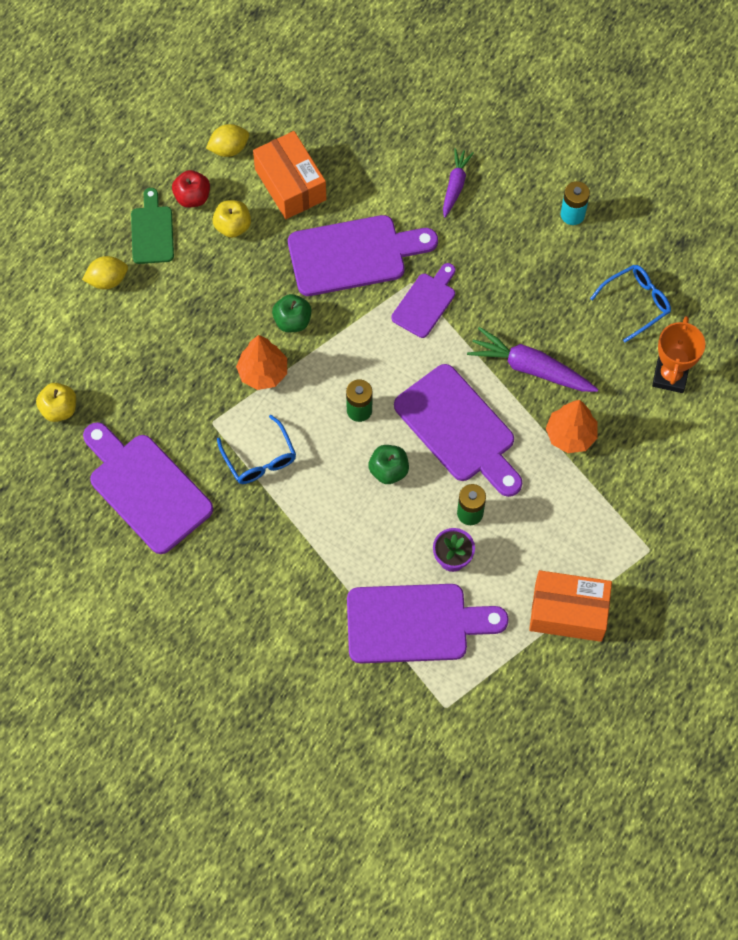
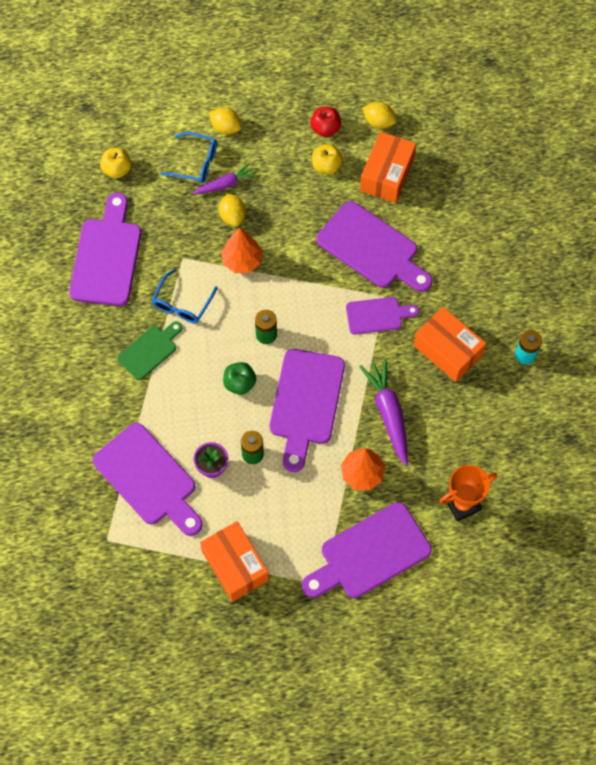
camera: 50 degrees right, 0 degrees up
green cutting board [131,188,174,264] -> green cutting board moved to [117,321,183,380]
green apple [272,294,312,332] -> none
purple carrot [443,148,474,218] -> purple carrot moved to [193,163,256,194]
blue glasses [590,265,671,343] -> blue glasses moved to [161,132,217,183]
none -> yellow lemon [219,193,246,227]
none -> purple cutting board [302,502,432,598]
none -> orange box [413,307,486,382]

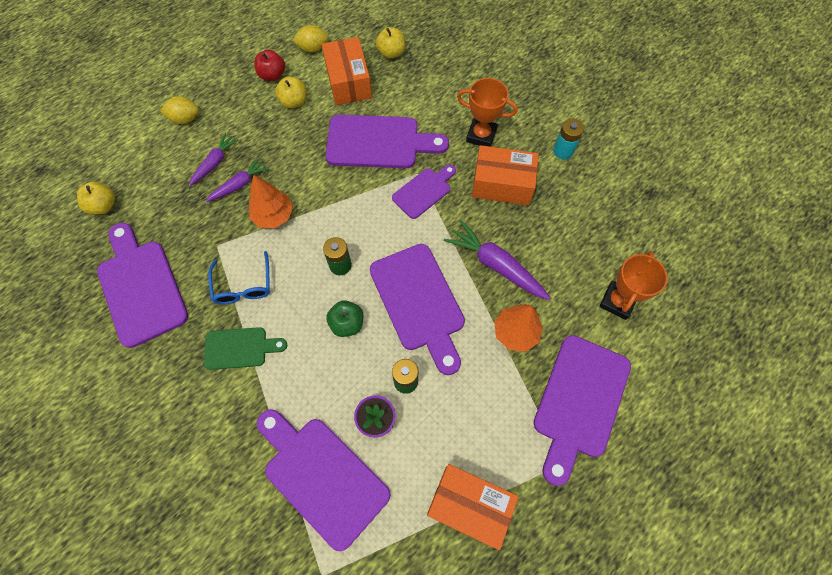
camera: 35 degrees left, 0 degrees up
purple cutting board [93,423,203,536] -> purple cutting board turned 150 degrees counterclockwise [257,409,391,551]
green cutting board [117,321,183,380] -> green cutting board turned 75 degrees clockwise [204,327,287,370]
blue glasses [161,132,217,183] -> none
yellow lemon [219,193,246,227] -> purple carrot [206,158,269,202]
none -> yellow apple [376,27,405,59]
none -> orange trophy [457,78,518,147]

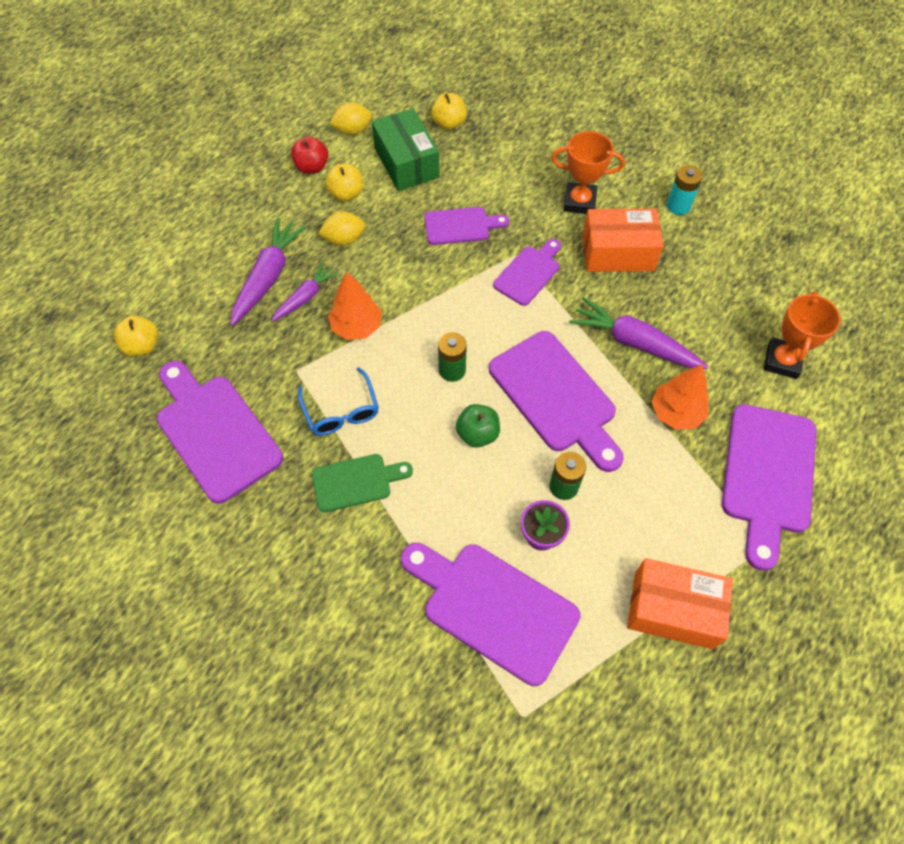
camera: 10 degrees left, 5 degrees down
yellow lemon [160,96,199,124] -> yellow lemon moved to [318,212,365,246]
purple carrot [189,133,238,186] -> purple carrot [230,217,307,326], size x1.62
orange box [322,37,372,105] -> green box [372,108,440,191]
purple cutting board [325,115,449,168] -> purple cutting board [424,207,509,245], size x0.57

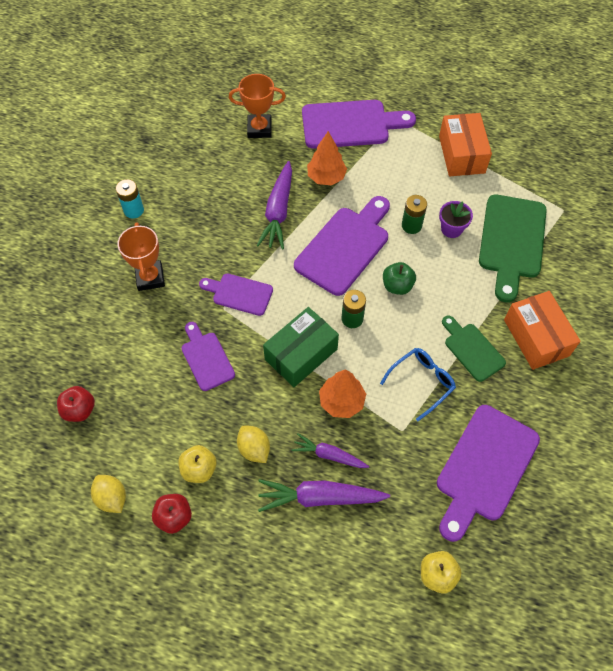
camera: 110 degrees left, 0 degrees up
green box [372,108,440,191] -> green box moved to [263,307,339,387]
purple cutting board [401,543,580,686] -> green cutting board [479,194,547,303]
yellow apple [431,93,467,130] -> red apple [57,386,95,422]
orange box [582,208,664,272] -> orange box moved to [504,291,581,370]

